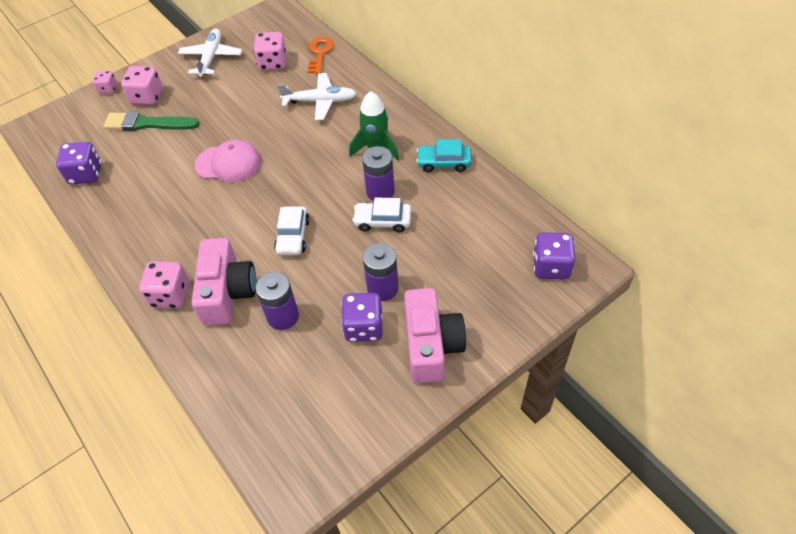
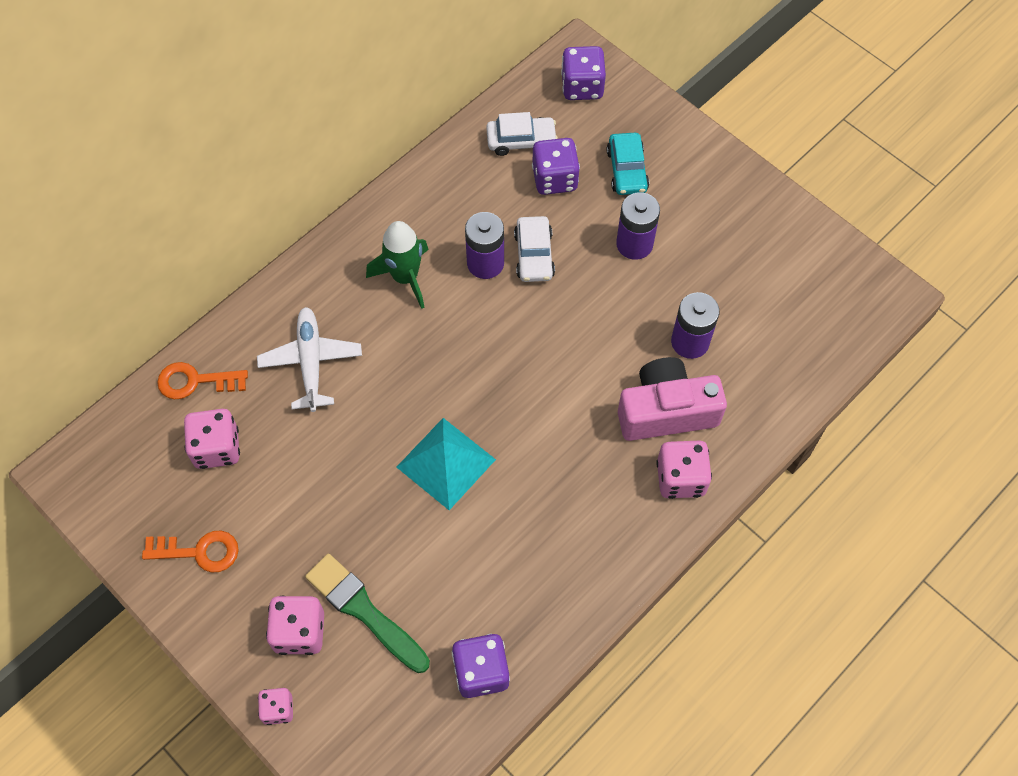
camera: 100 degrees left, 10 degrees up
green brush [103,111,199,131] -> green brush turned 135 degrees clockwise [305,554,430,673]
white plane [178,29,242,77] -> orange key [142,531,239,573]
pink cap [195,139,261,183] -> turquoise pyramid [397,418,496,510]
white car [274,206,310,255] -> white car moved to [486,112,558,156]
purple dice [341,293,383,342] -> purple dice moved to [532,138,580,195]
pink camera [404,288,466,383] -> none
turquoise car [417,139,471,172] -> turquoise car moved to [607,133,649,195]

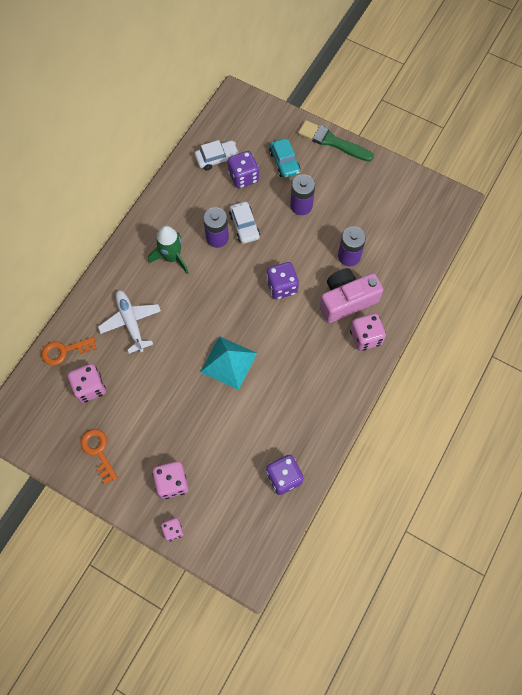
camera: 15 degrees left, 5 degrees up
orange key [142,531,239,573] -> orange key turned 105 degrees counterclockwise [80,429,118,484]
green brush [305,554,430,673] -> green brush moved to [298,120,374,162]
purple dice [561,46,606,100] -> purple dice moved to [266,262,299,299]

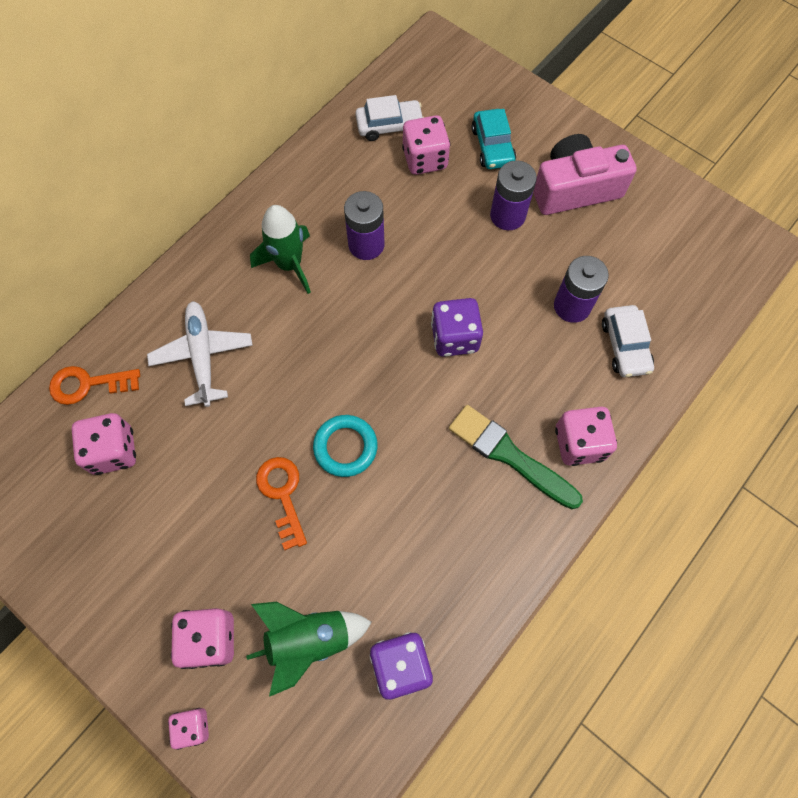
camera: 10 degrees right, 0 degrees up
orange key [80,429,118,484] -> orange key moved to [256,457,307,550]
turquoise pyramid [200,336,257,390] -> turquoise ring [313,415,377,477]
purple dice [228,151,259,189] -> pink dice [402,115,450,175]
white car [229,202,260,244] -> white car moved to [602,305,654,377]
green brush [298,120,374,162] -> green brush moved to [449,405,583,509]
pink camera [319,268,383,323] -> pink camera moved to [533,134,637,215]
none -> green rocket [246,602,372,697]

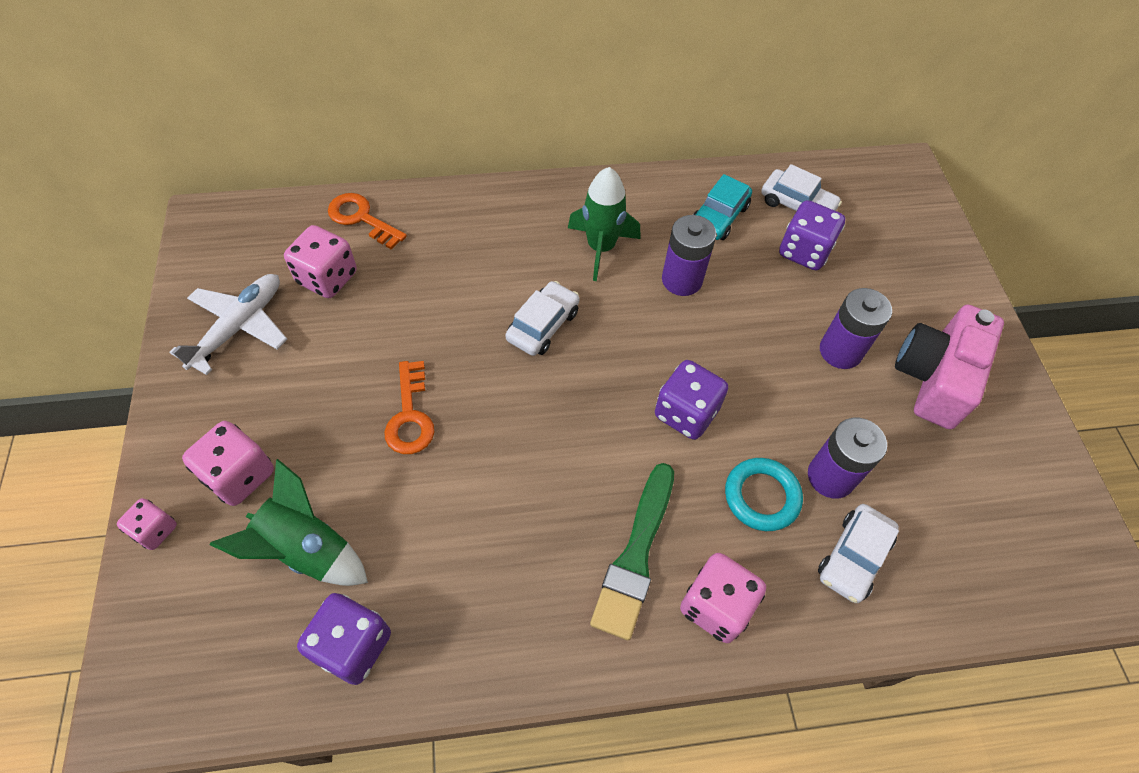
camera: 40 degrees right, 10 degrees down
white plane [147,301,253,407] -> white plane moved to [169,274,287,375]
orange key [256,457,307,550] -> orange key turned 150 degrees clockwise [384,361,434,454]
turquoise ring [313,415,377,477] -> turquoise ring moved to [725,458,803,531]
pink dice [402,115,450,175] -> purple dice [779,200,845,270]
green brush [449,405,583,509] -> green brush turned 150 degrees counterclockwise [590,463,674,640]
turquoise car [472,109,516,169] -> turquoise car moved to [693,174,752,240]
pink camera [533,134,637,215] -> pink camera turned 90 degrees counterclockwise [895,305,1004,430]
none -> white car [505,281,579,356]

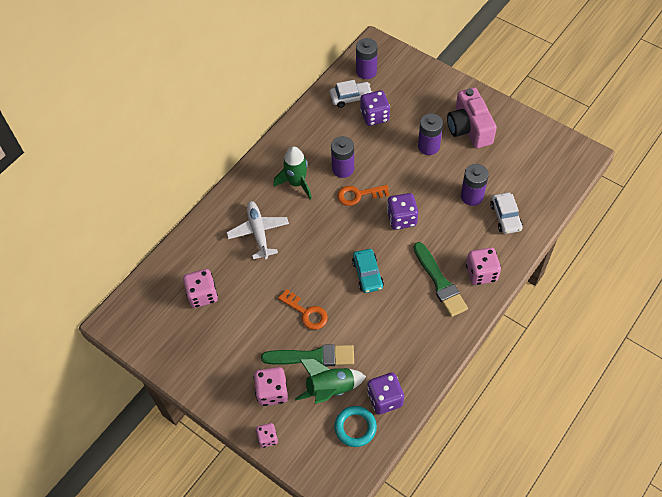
camera: 40 degrees left, 0 degrees up
white plane [169,274,287,375] -> white plane moved to [226,201,289,259]
orange key [328,193,407,250] -> orange key moved to [337,185,390,206]
white car [505,281,579,356] -> none
turquoise car [693,174,752,240] -> turquoise car moved to [352,249,384,293]
turquoise ring [725,458,803,531] -> turquoise ring moved to [334,406,377,447]
none -> green brush [261,344,354,366]
none -> purple battery [356,38,378,79]

